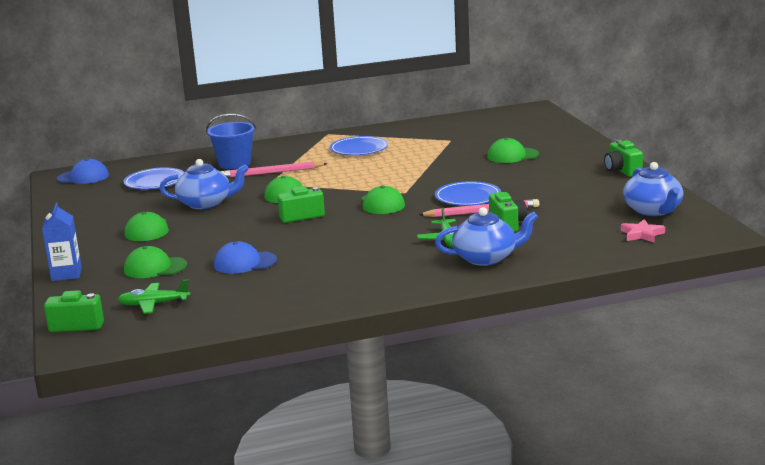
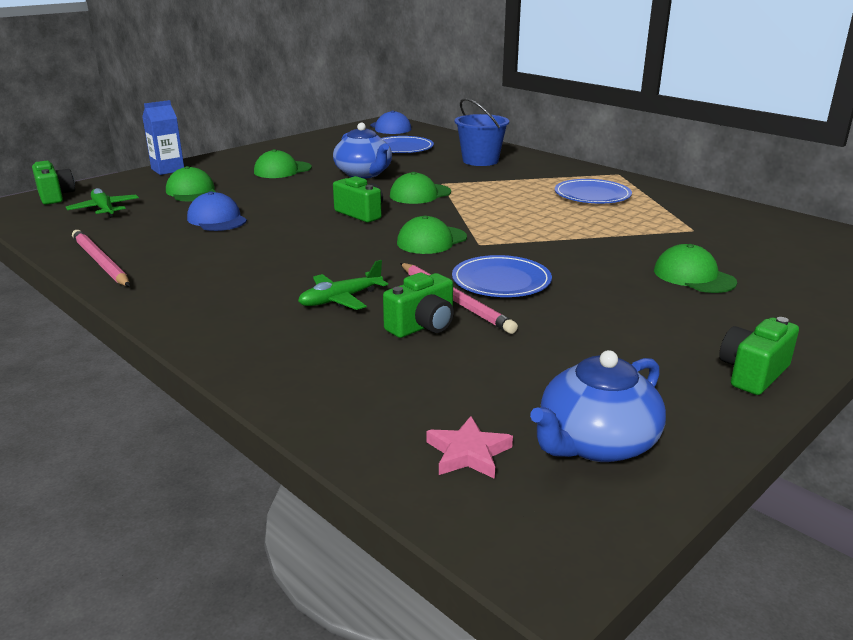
camera: 60 degrees right, 5 degrees up
pink pencil [220,162,328,178] -> pink pencil moved to [72,230,130,287]
blue teapot [435,207,538,266] -> none

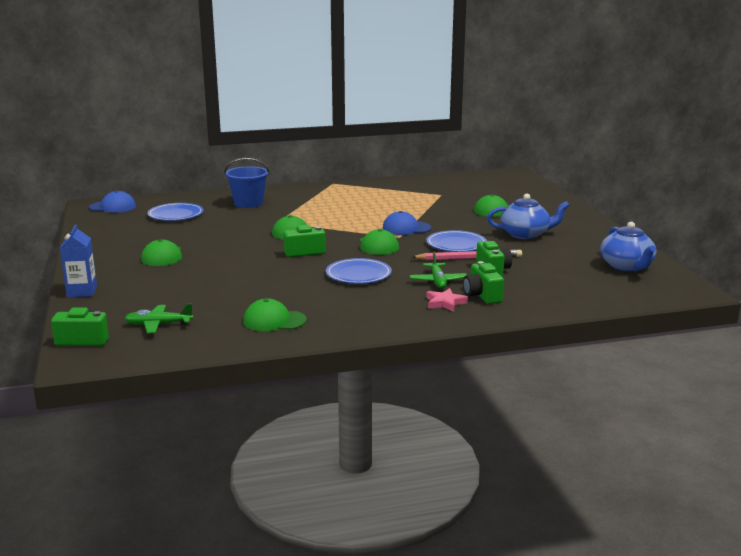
camera: 60 degrees left, 5 degrees down
pink pencil [72,230,130,287] -> none
green cap [166,166,216,201] -> green cap moved to [243,298,307,331]
blue cap [187,192,247,231] -> blue cap moved to [382,211,431,235]
blue teapot [333,123,392,178] -> blue teapot moved to [487,194,570,239]
pink star [427,416,513,479] -> pink star moved to [426,288,468,312]
blue plate [555,179,632,203] -> blue plate moved to [326,258,392,284]
green camera [719,317,799,395] -> green camera moved to [463,261,504,304]

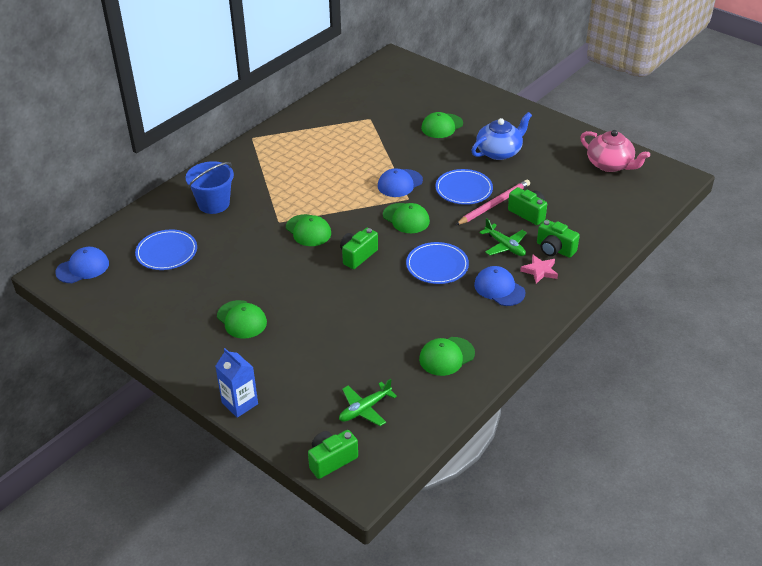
camera: 35 degrees left, 20 degrees up
blue teapot [600,222,656,272] -> pink teapot [580,130,650,172]
none -> blue cap [474,266,525,306]

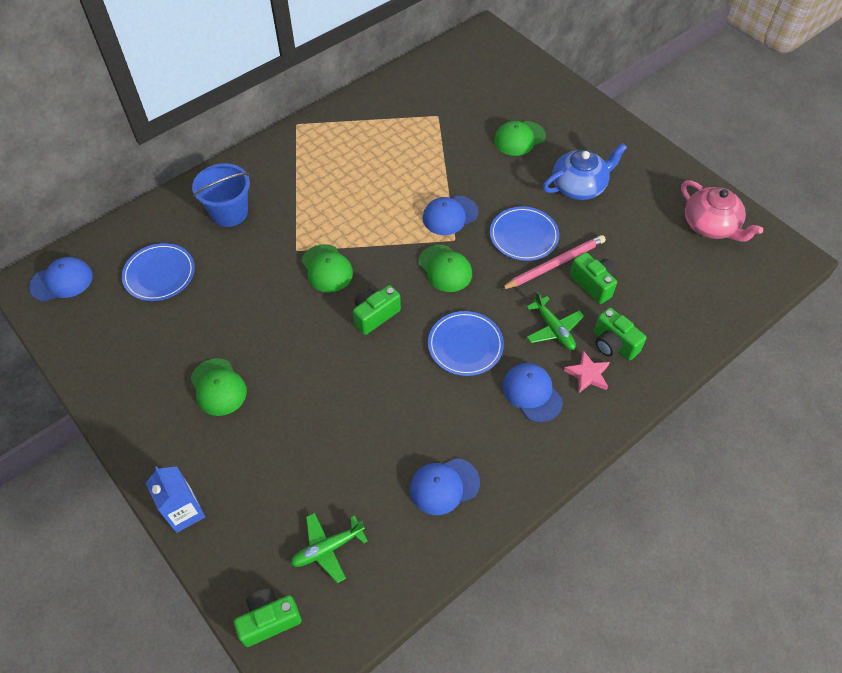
camera: 10 degrees right, 15 degrees up
green cap [419,337,475,376] -> blue cap [410,458,480,515]

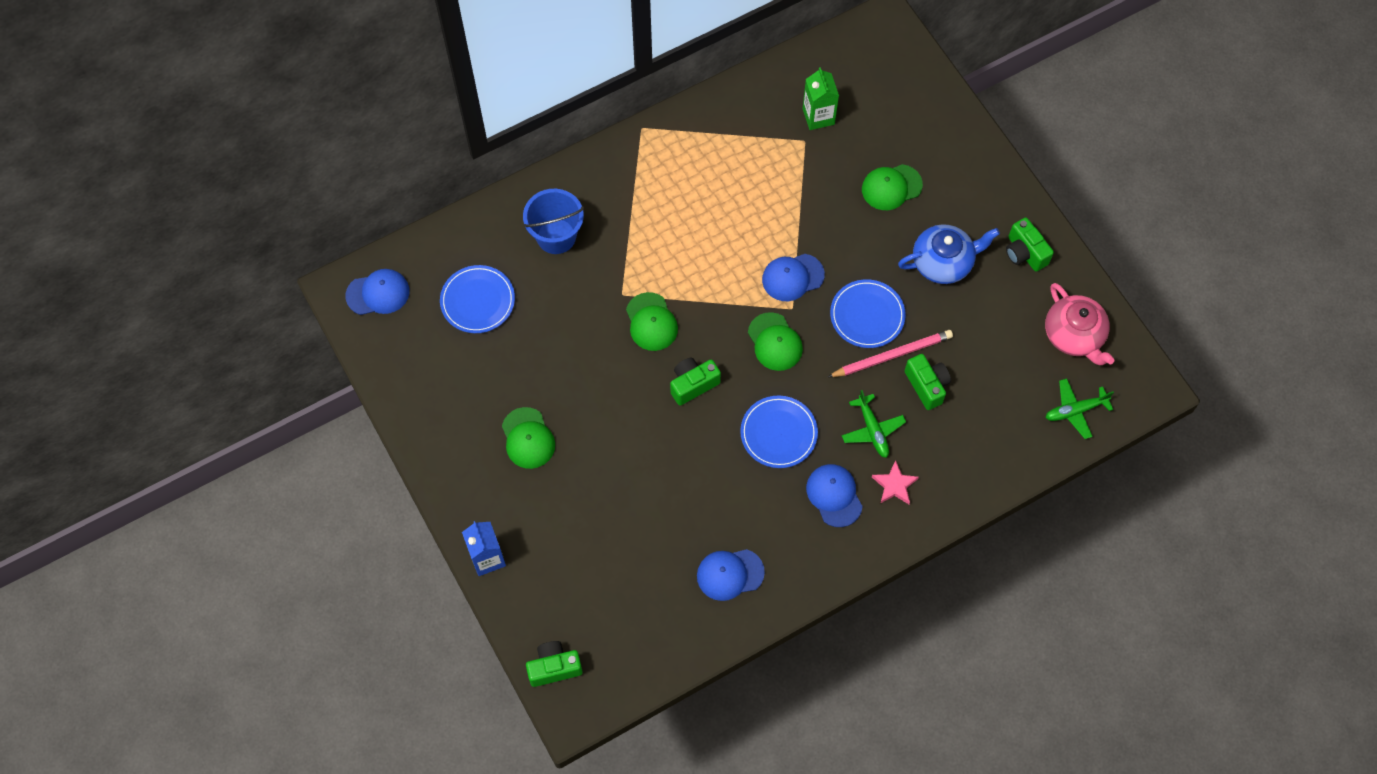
camera: 10 degrees right, 10 degrees up
green plane [290,513,368,583] -> green plane moved to [1045,379,1114,439]
green camera [594,307,647,361] -> green camera moved to [1006,217,1054,272]
none -> green carton [802,67,839,130]

